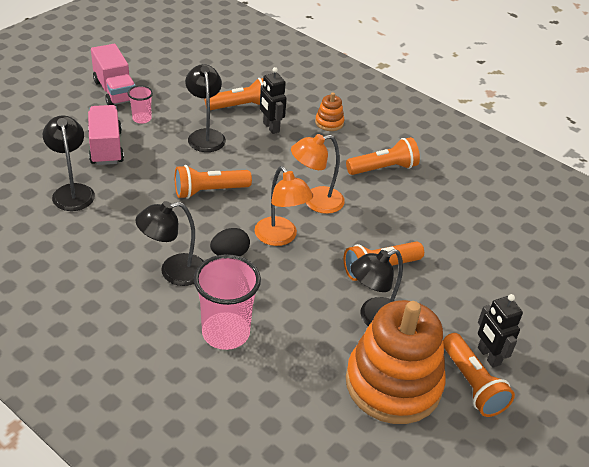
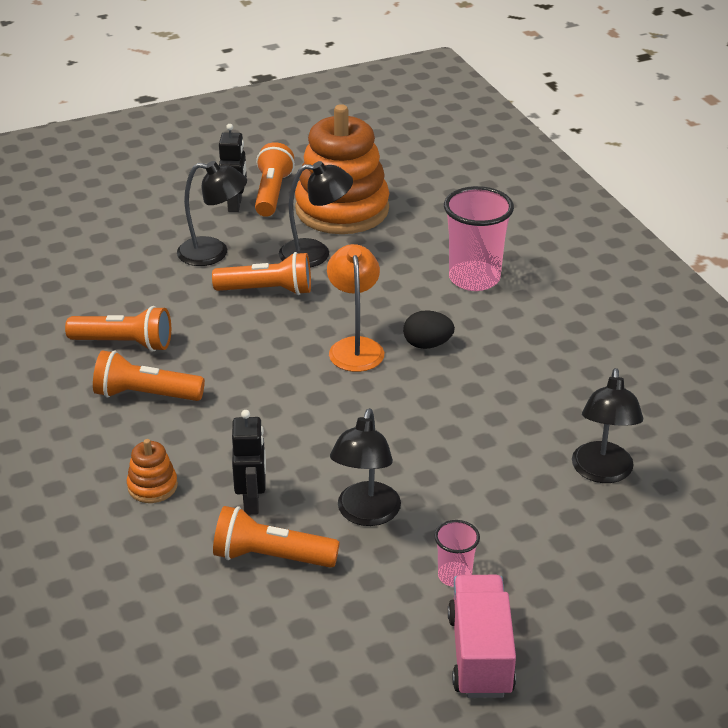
camera: 150 degrees left, 5 degrees down
pink truck [88,105,124,165] -> none
black lamp [135,201,204,286] -> black lamp moved to [177,161,247,266]
orange flashlight [175,165,252,199] -> orange flashlight moved to [65,306,171,352]
orange lamp [291,134,345,214] -> none

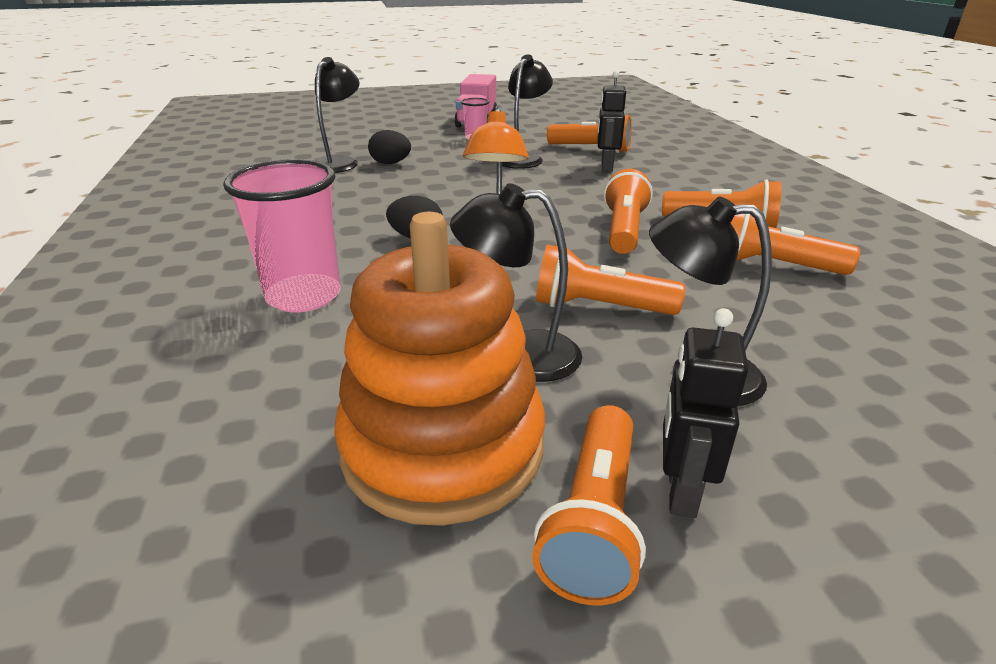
camera: 170 degrees left, 5 degrees down
orange stacking toy [127,439,178,503] -> none
none -> black egg [368,130,411,164]
none -> orange flashlight [604,169,653,254]

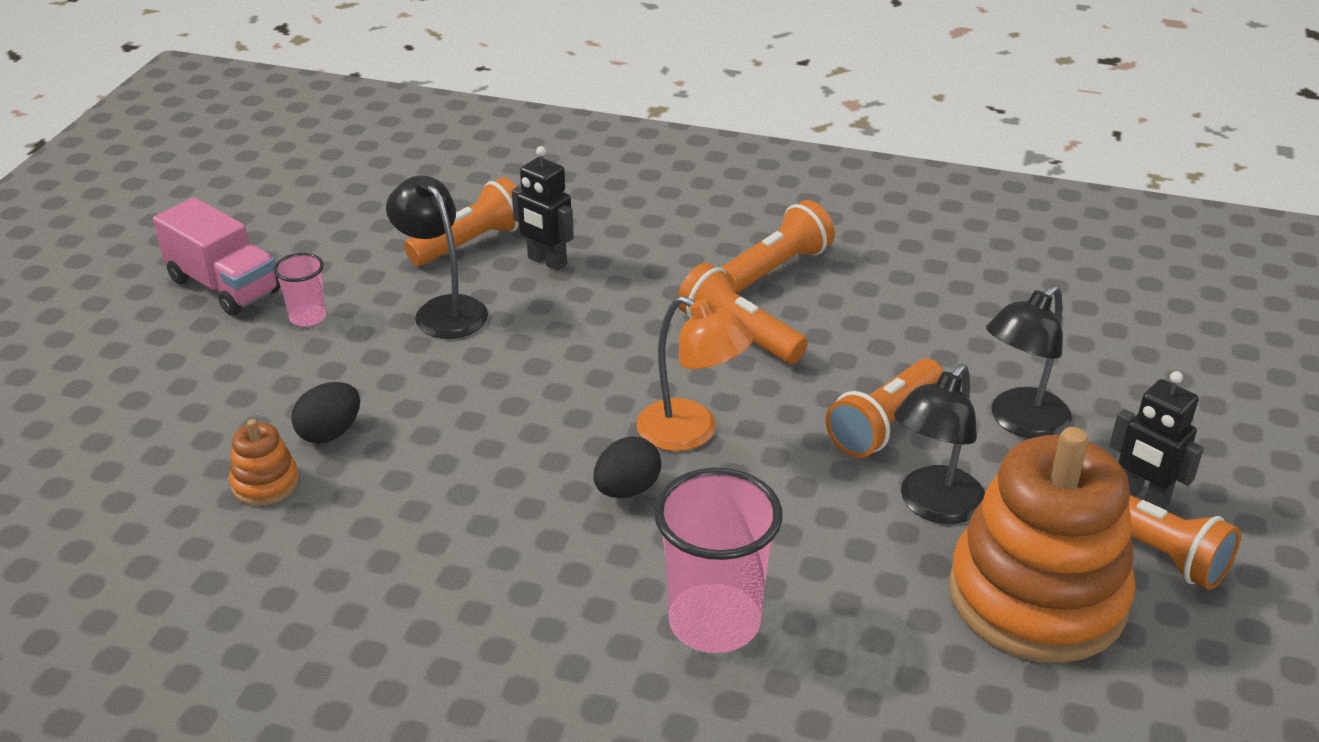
camera: 60 degrees left, 5 degrees up
black lamp [313,57,360,173] -> orange stacking toy [229,419,299,506]
orange flashlight [731,214,860,275] -> none

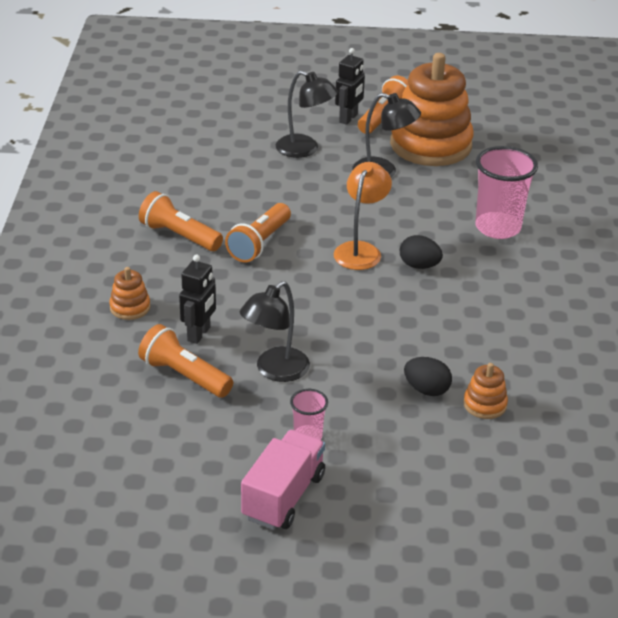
camera: 105 degrees left, 0 degrees up
orange flashlight [826,358,943,458] -> none
none -> orange stacking toy [109,267,150,320]

